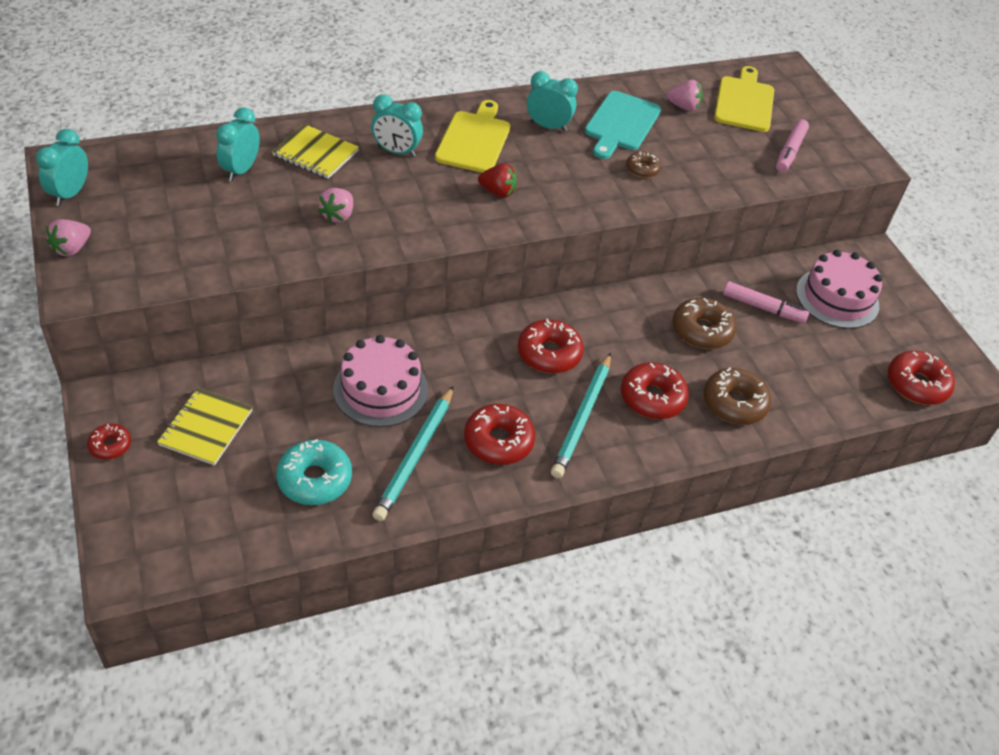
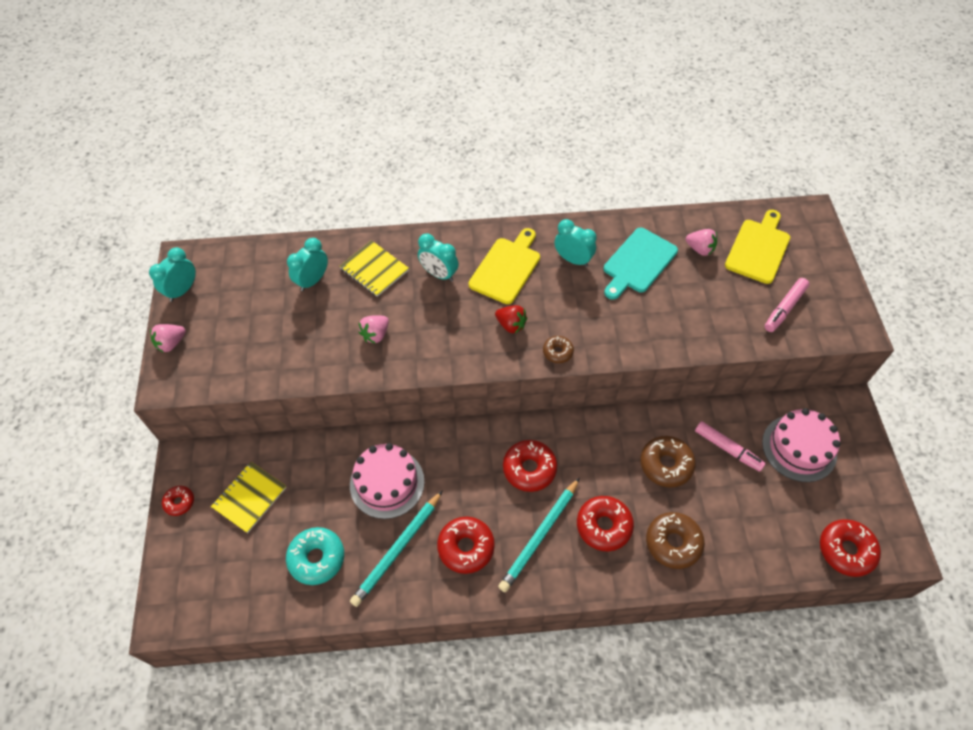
camera: 20 degrees right, 10 degrees up
brown donut [626,151,661,178] -> brown donut moved to [543,336,574,363]

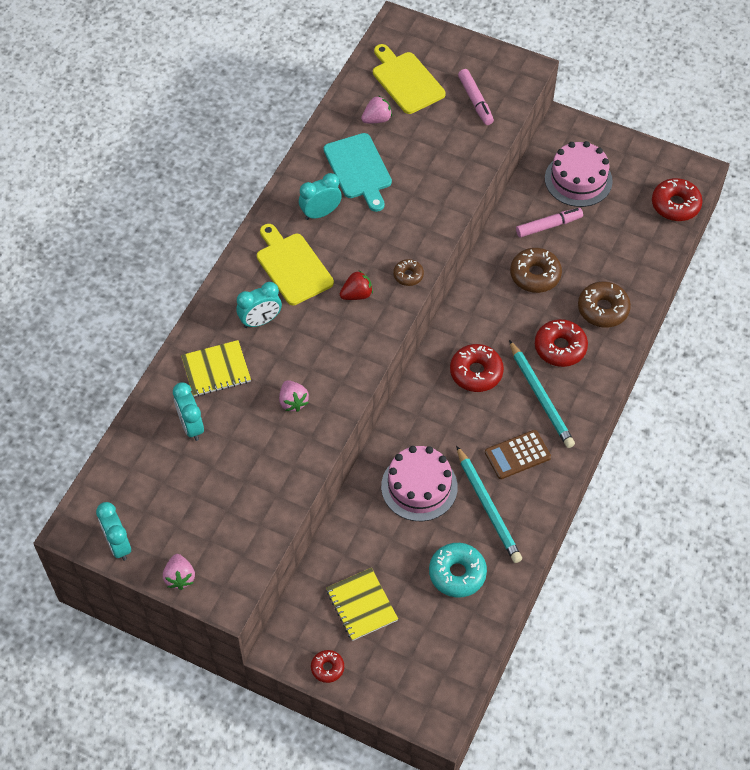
camera: 60 degrees left, 0 degrees up
red donut [437,517,495,574] -> brown calculator [485,430,551,479]

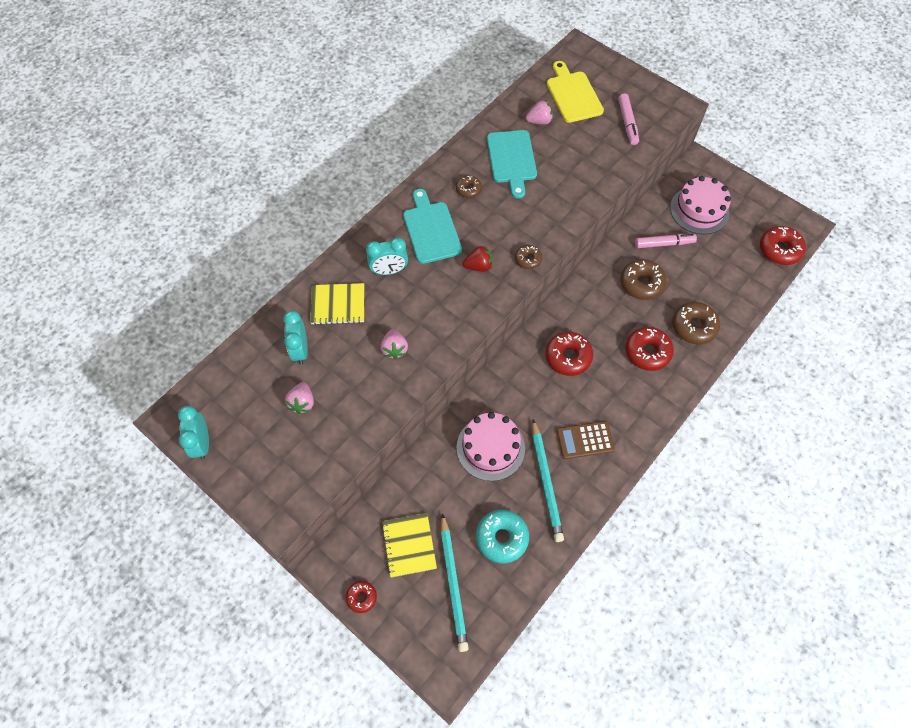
camera: 15 degrees right, 5 degrees up
pink strawberry [163,554,195,590] -> pink strawberry moved to [285,382,314,414]
yellow cutting board [257,224,334,305] -> turquoise cutting board [403,189,462,264]
turquoise clock [299,173,342,220] -> brown donut [456,176,482,198]
turquoise pencil [509,340,575,448] -> turquoise pencil moved to [441,513,469,652]

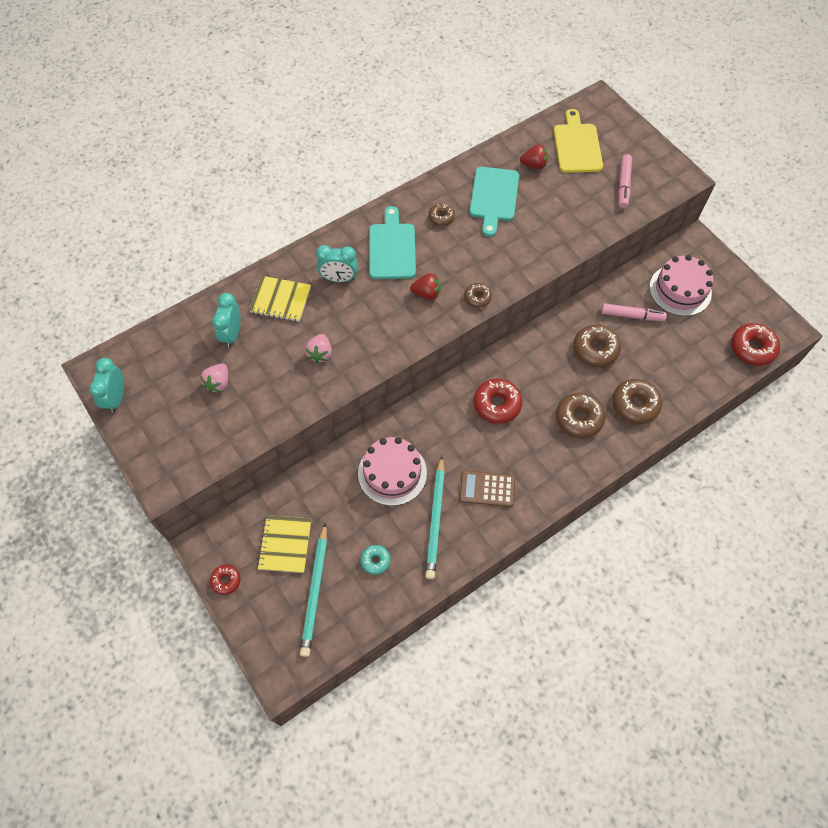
camera: 15 degrees right, 0 degrees up
turquoise donut [476,510,529,563] -> turquoise donut [360,545,390,575], size x0.56
pink strawberry [526,100,553,125] -> red strawberry [520,144,548,169]
red donut [625,327,674,371] -> brown donut [556,393,606,438]

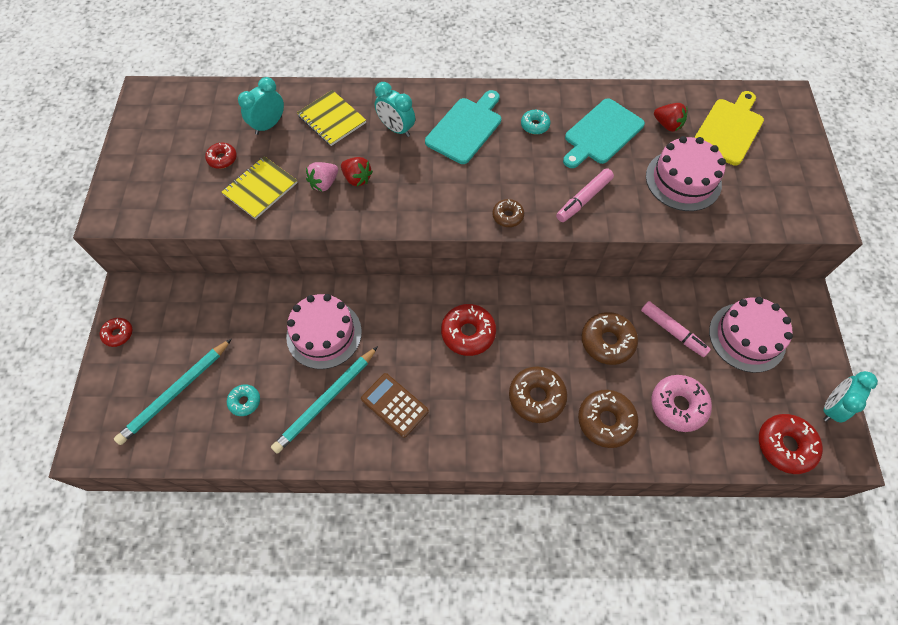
camera: 35 degrees right, 0 degrees up
turquoise clock [89,358,124,413] -> turquoise clock moved to [824,371,878,423]
pink strawberry [200,364,228,393] -> red donut [205,143,237,169]
yellow notebook [257,515,311,573] -> yellow notebook moved to [222,156,298,219]
red strawberry [410,273,441,300] -> red strawberry moved to [341,157,373,186]
brown donut [429,203,455,226] -> turquoise donut [521,110,550,135]
pink marker [618,154,632,208] -> pink marker moved to [556,168,614,222]
none -> pink cake [646,136,726,211]
none -> pink donut [652,375,712,432]

